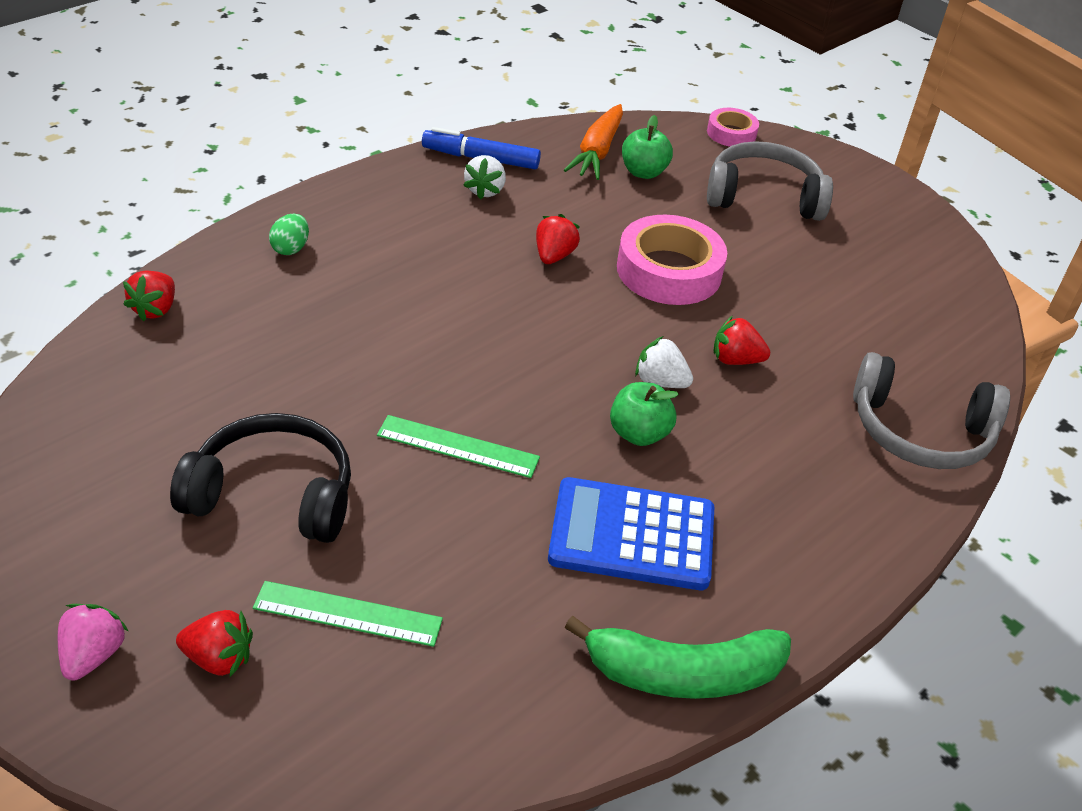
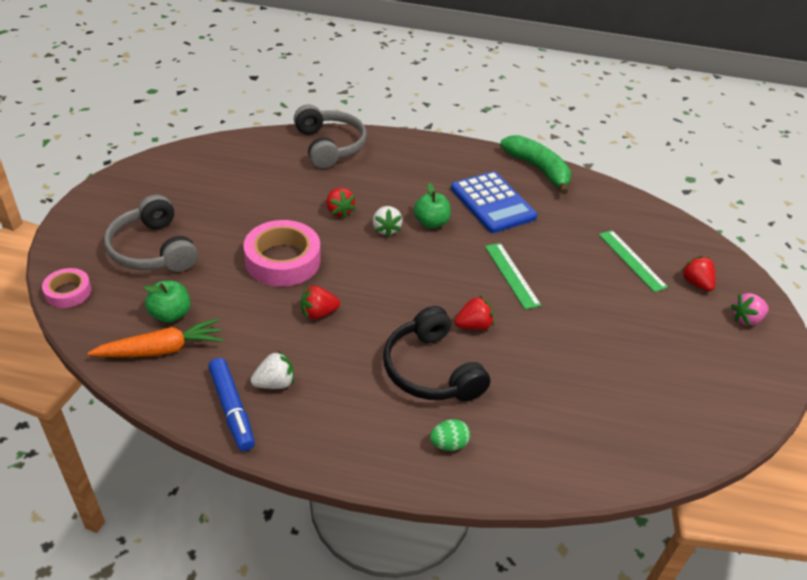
camera: 125 degrees left, 0 degrees up
red strawberry [123,270,175,321] -> red strawberry moved to [455,295,494,330]
black headphones [170,413,351,543] -> black headphones moved to [383,306,490,402]

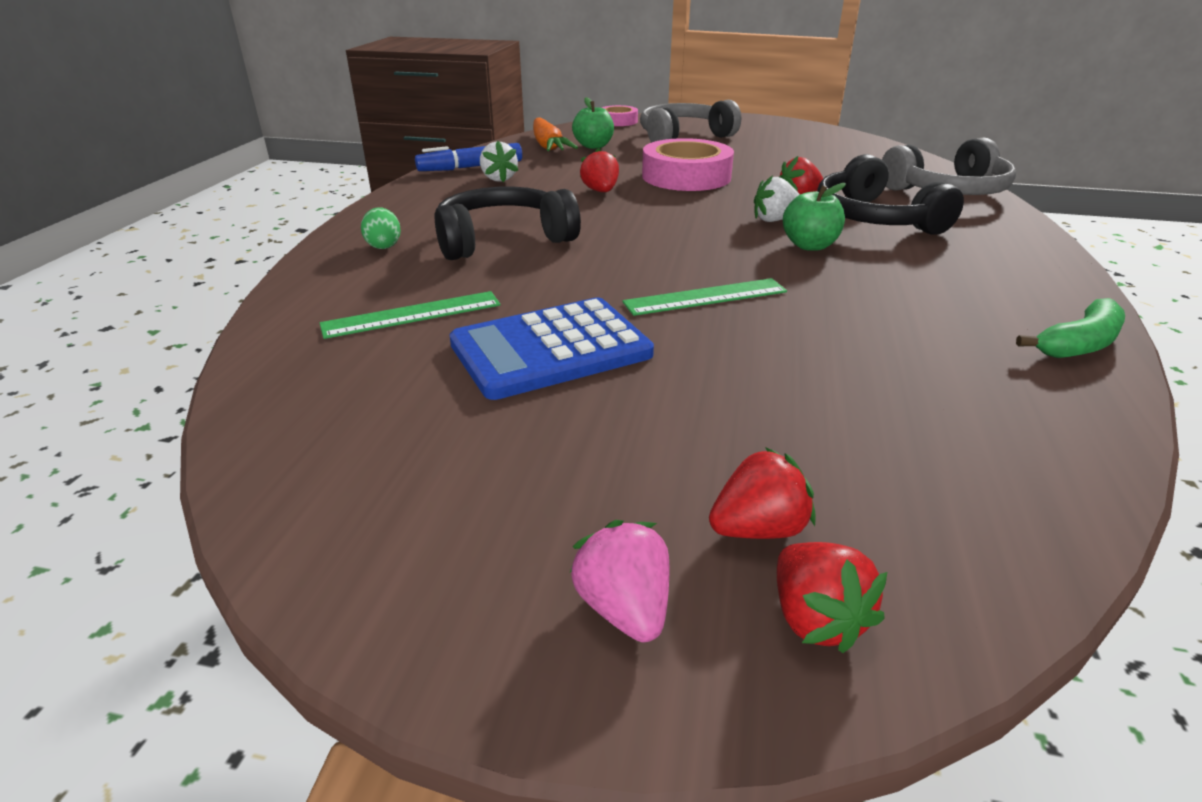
camera: 95 degrees right, 10 degrees down
blue calculator [451,171,538,233] -> blue calculator moved to [449,298,654,400]
red strawberry [455,295,494,330] -> red strawberry moved to [777,542,887,653]
green banana [500,135,571,194] -> green banana [1016,298,1125,358], size x0.66
green ruler [599,230,668,292] -> green ruler moved to [320,291,501,339]
none -> black headphones [818,154,964,235]

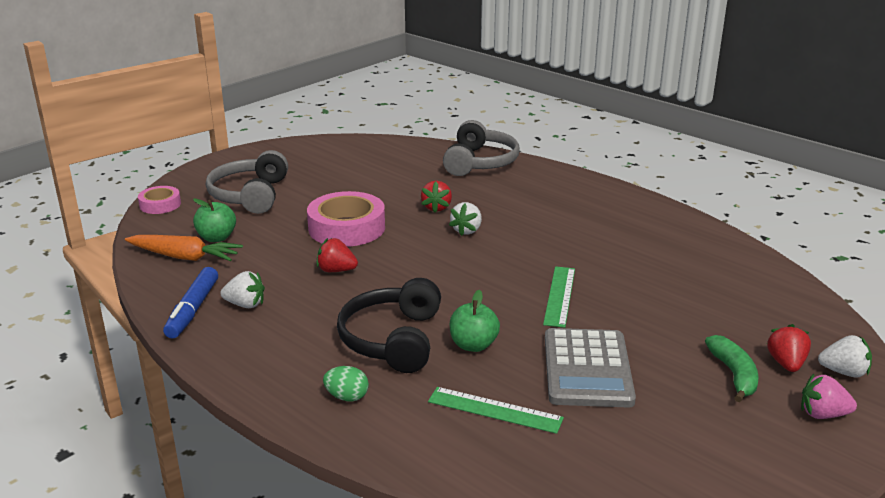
camera: 60 degrees left, 5 degrees down
green ruler [320,291,501,339] -> green ruler turned 75 degrees counterclockwise [428,387,564,434]
blue calculator [449,298,654,400] -> grey calculator [545,328,636,408]
red strawberry [777,542,887,653] -> white strawberry [818,335,872,378]
green apple [783,183,846,251] -> green apple moved to [450,290,500,352]
black headphones [818,154,964,235] -> none
green banana [1016,298,1125,358] -> green banana moved to [705,335,759,402]

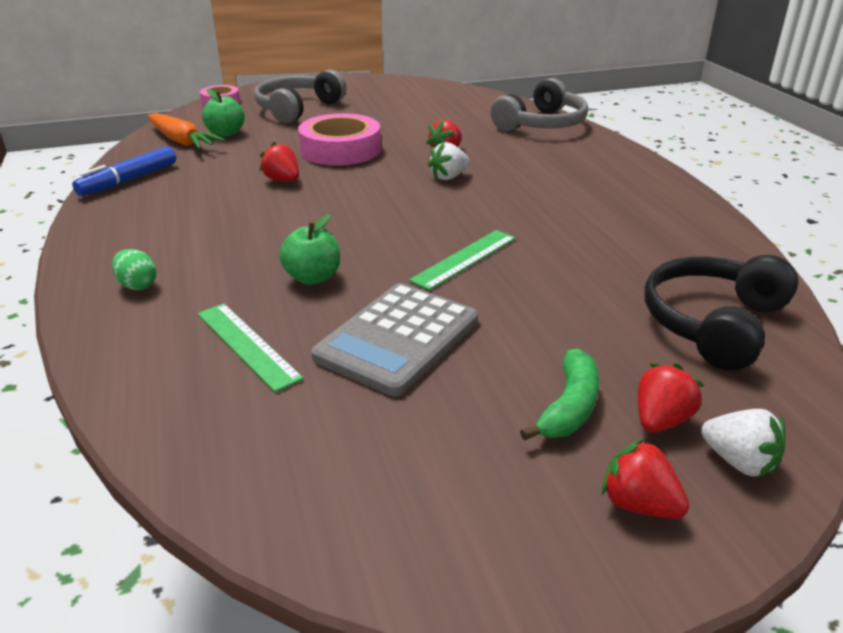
camera: 30 degrees right, 5 degrees up
white strawberry [220,271,265,308] -> none
black headphones [337,278,441,373] -> black headphones moved to [645,255,798,371]
pink strawberry [801,374,857,419] -> red strawberry [602,439,690,519]

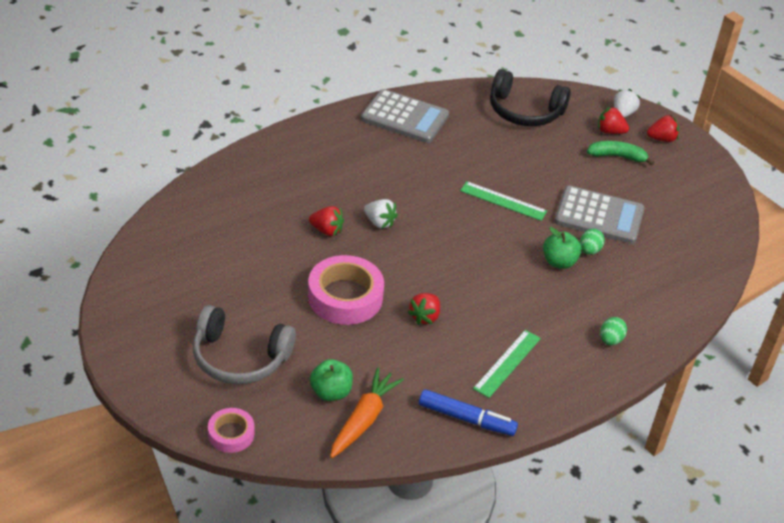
camera: 110 degrees left, 10 degrees up
green ruler [197,303,304,392] -> green ruler moved to [473,330,541,398]
grey headphones [491,78,588,131] -> none
red strawberry [602,439,690,519] -> red strawberry turned 120 degrees counterclockwise [647,115,679,142]
none -> grey calculator [361,89,449,143]
none -> green egg [580,229,605,255]

